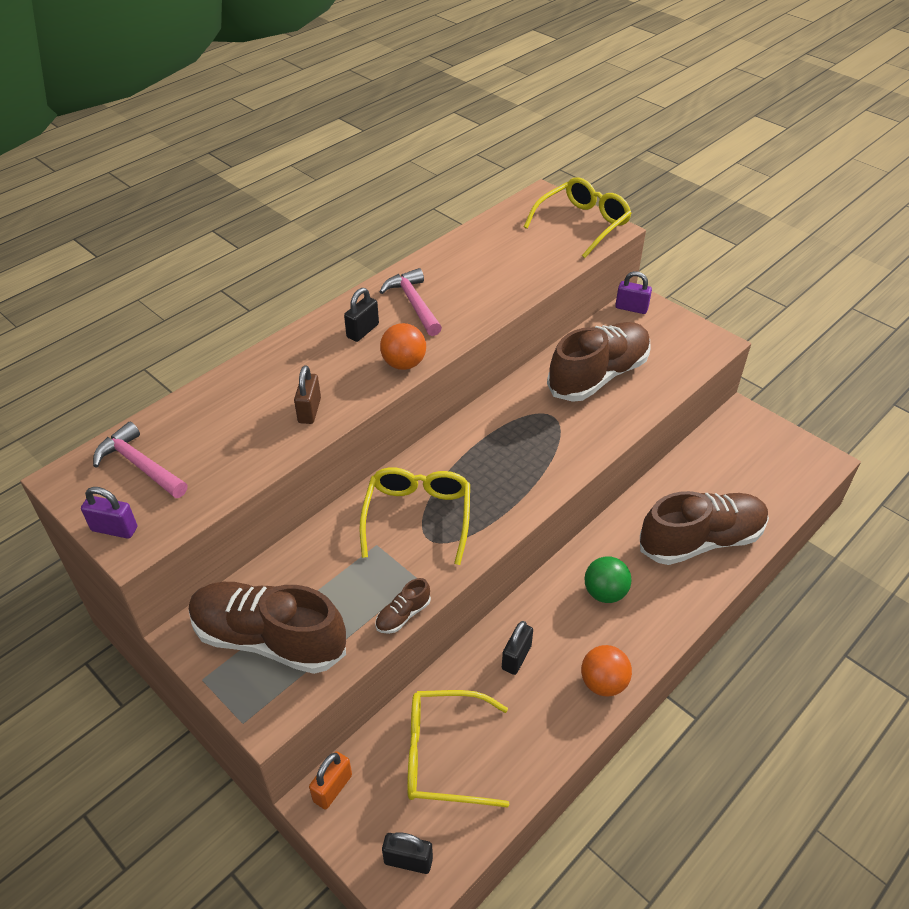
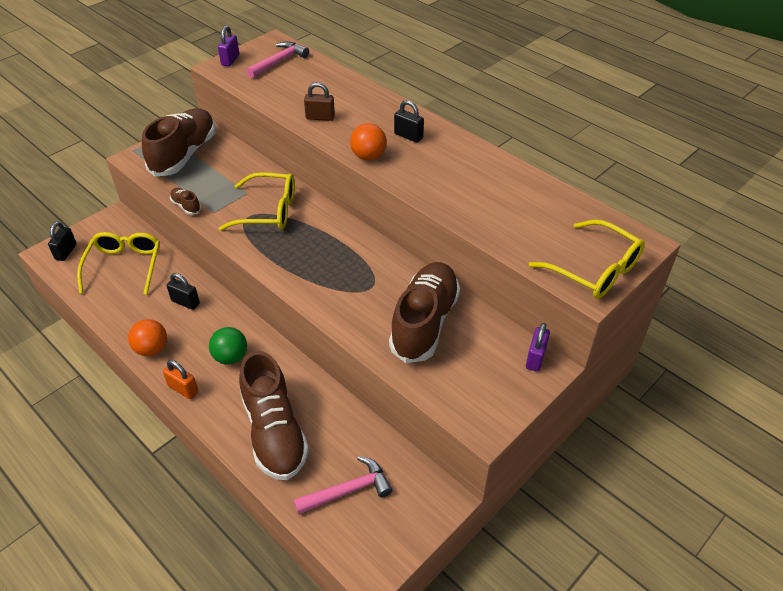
camera: 90 degrees right, 0 degrees up
orange padlock [309,751,352,809] -> orange padlock moved to [163,360,199,399]
pink hammer [380,268,442,336] -> pink hammer moved to [294,456,393,515]
brown shoe [547,322,651,402] -> brown shoe turned 120 degrees counterclockwise [389,262,460,363]

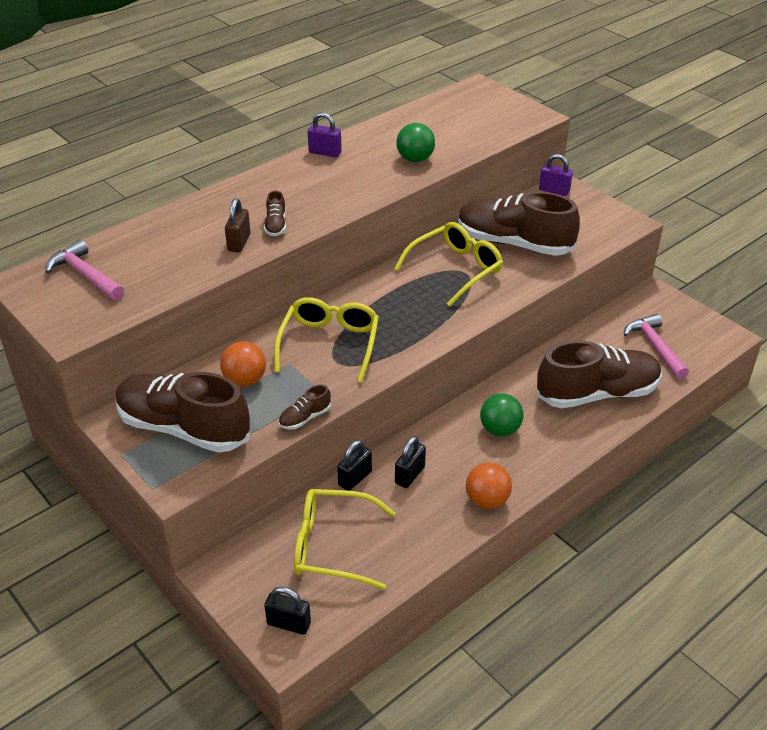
camera: 85 degrees left, 5 degrees down
orange padlock [163,360,199,399] -> none
purple padlock [218,26,239,66] -> purple padlock moved to [308,112,342,157]
orange ball [350,123,387,161] -> orange ball moved to [220,341,266,387]
black padlock [394,100,424,143] -> black padlock moved to [337,440,372,491]
yellow glasses [529,219,645,299] -> yellow glasses moved to [394,222,503,306]
none -> brown shoe [264,190,286,236]
none -> green ball [396,123,435,162]

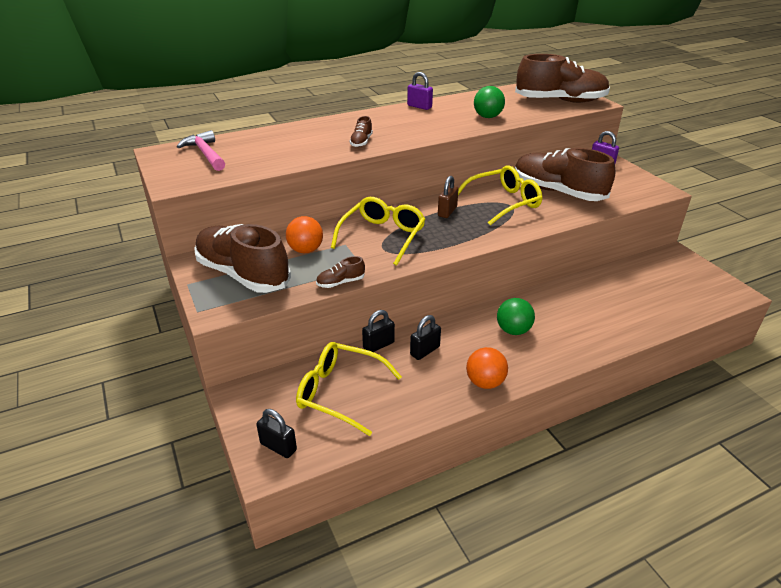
camera: 15 degrees right, 5 degrees down
brown padlock [225,198,251,252] -> brown padlock moved to [438,176,459,218]
brown shoe [537,341,662,408] -> brown shoe moved to [515,54,610,103]
pink hammer [624,314,689,379] -> none

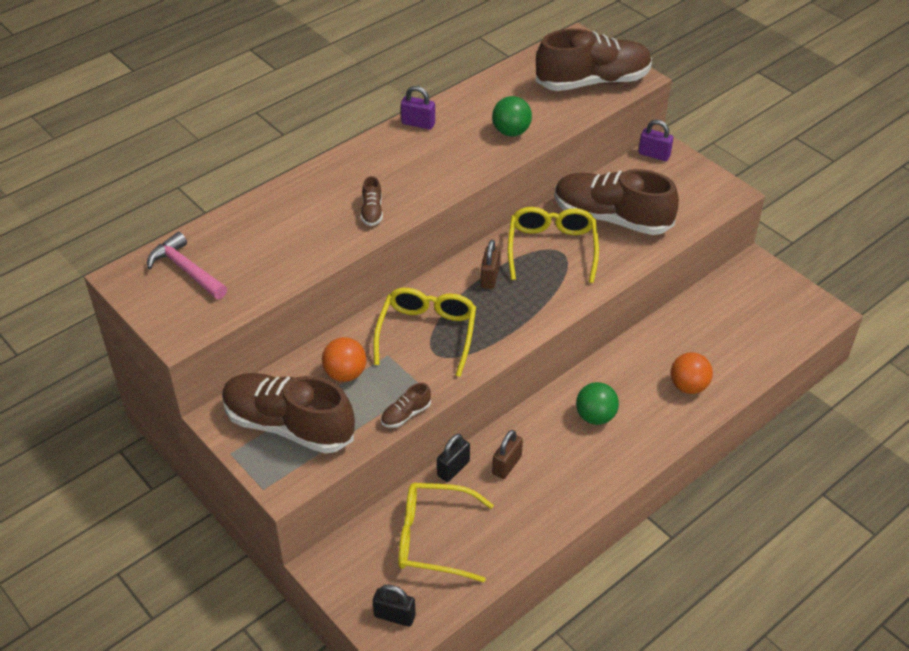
camera: 15 degrees left, 10 degrees up
black padlock [410,315,441,360] -> brown padlock [492,430,523,479]
yellow glasses [458,165,542,225] -> yellow glasses turned 45 degrees counterclockwise [508,207,599,283]
orange ball [466,347,508,389] -> orange ball moved to [670,352,713,394]

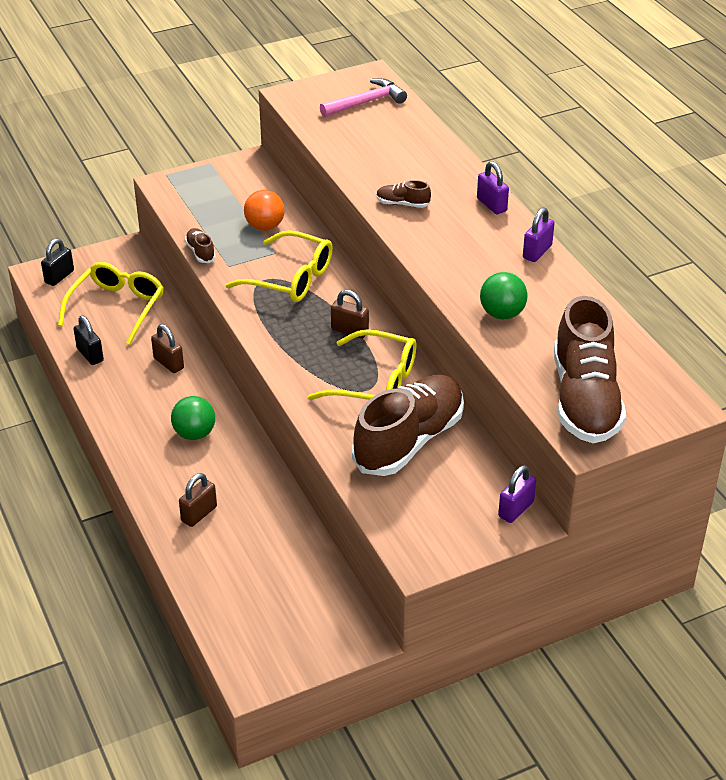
camera: 105 degrees right, 5 degrees down
brown shoe [222,373,355,454] -> none
black padlock [437,434,470,482] -> black padlock moved to [74,316,104,365]
orange ball [670,352,713,394] -> brown padlock [179,473,217,527]
none -> purple padlock [477,161,509,214]

